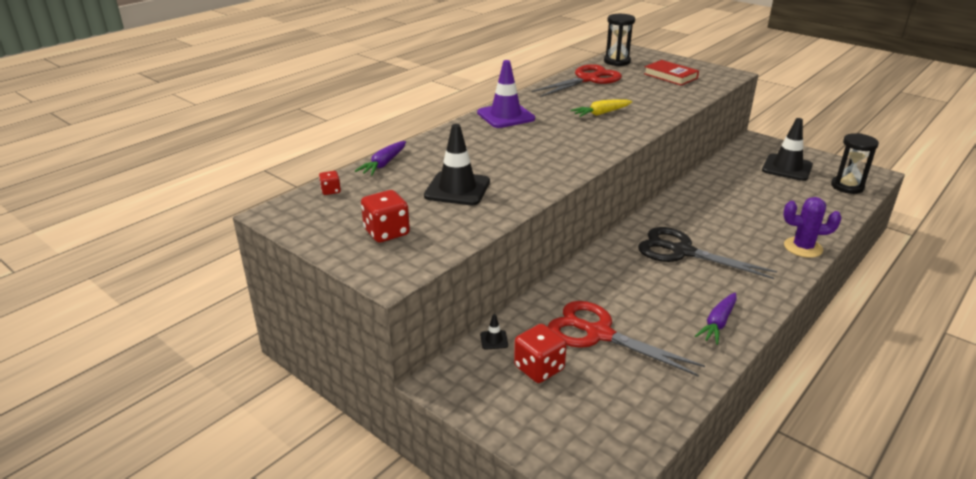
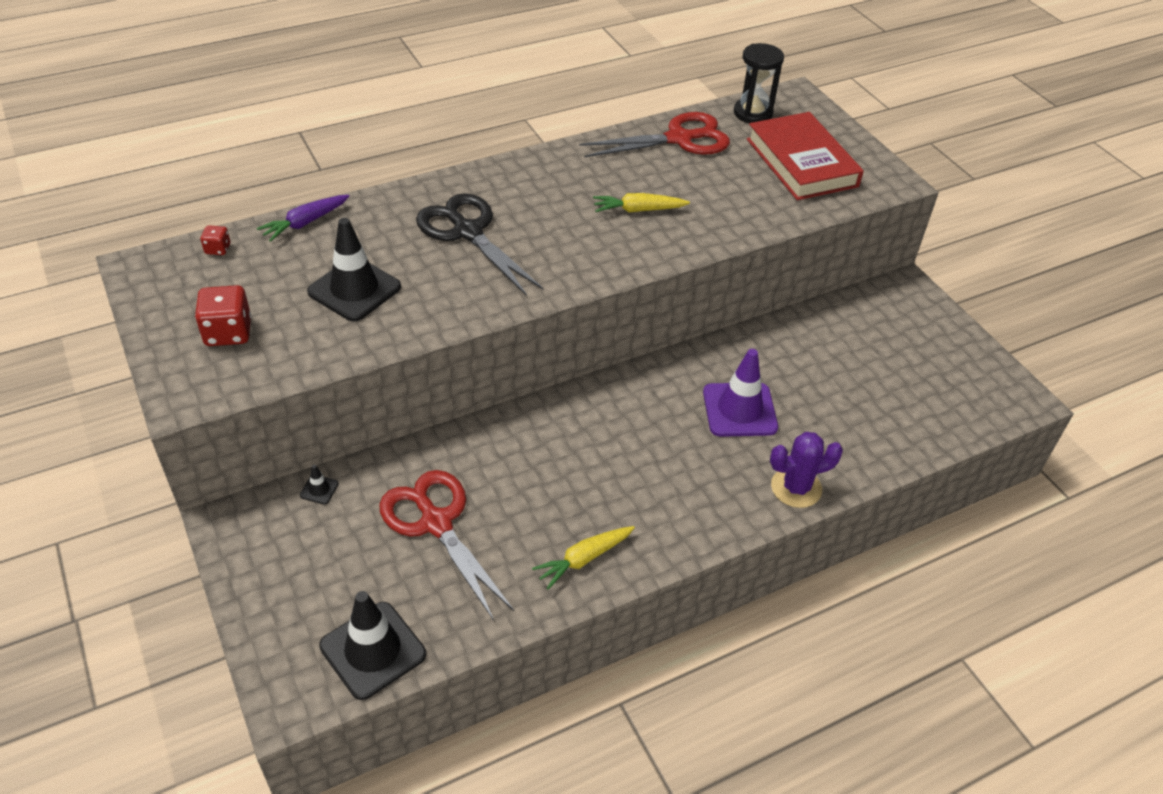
camera: 20 degrees right, 15 degrees up
purple traffic cone [477,60,535,128] -> purple traffic cone moved to [703,349,778,437]
red dice [514,324,567,383] -> none
black scissors [638,227,777,279] -> black scissors moved to [416,193,544,296]
red book [644,60,699,86] -> red book [747,112,864,200], size x1.61
purple carrot [695,293,737,345] -> yellow carrot [532,526,635,589]
black traffic cone [762,118,813,181] -> black traffic cone moved to [319,591,426,700]
purple cactus [783,197,842,258] -> purple cactus turned 45 degrees counterclockwise [770,432,843,508]
black hourglass [831,133,879,194] -> none

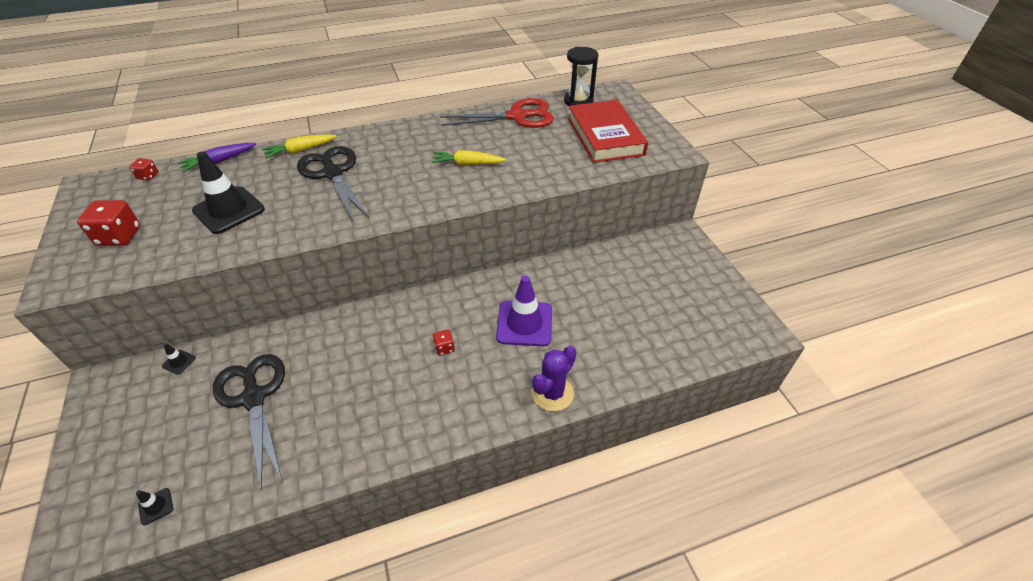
camera: 10 degrees right, 0 degrees up
black traffic cone [319,591,426,700] -> black traffic cone [136,488,173,525], size x0.42
red scissors [379,470,514,621] -> black scissors [213,354,285,491]
yellow carrot [532,526,635,589] -> yellow carrot moved to [262,134,337,159]
purple cactus [770,432,843,508] -> purple cactus turned 45 degrees counterclockwise [532,346,576,411]
none -> red dice [433,330,455,355]

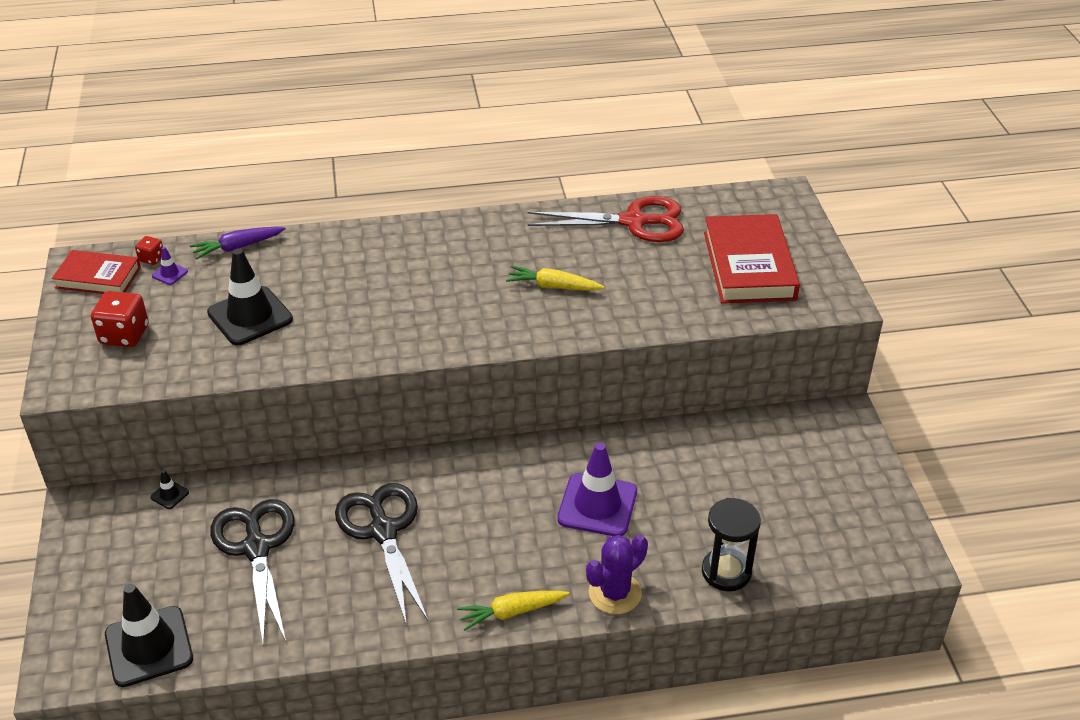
camera: 10 degrees right, 5 degrees down
black traffic cone [136,488,173,525] -> black traffic cone [105,584,193,687], size x2.40
yellow carrot [262,134,337,159] -> yellow carrot moved to [457,591,569,631]
black scissors [297,146,370,220] -> black scissors moved to [335,483,428,626]
red dice [433,330,455,355] -> none
black hourglass [564,47,598,106] -> black hourglass moved to [702,498,761,591]
none -> red book [52,250,141,294]
none -> purple traffic cone [152,247,188,285]

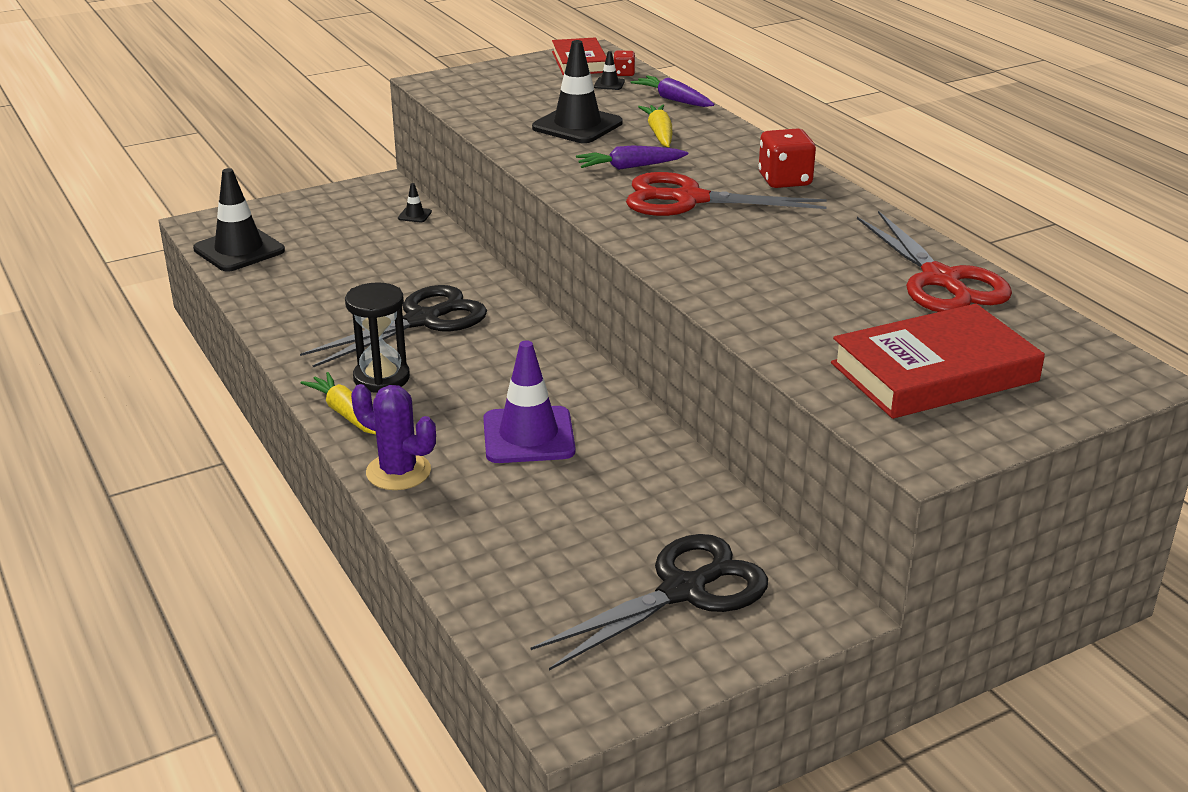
camera: 70 degrees right, 10 degrees down
red dice [91,291,149,347] -> red dice moved to [758,128,816,188]
purple traffic cone [152,247,188,285] -> black traffic cone [594,51,625,90]
black scissors [210,499,295,647] -> black scissors moved to [531,534,768,671]
yellow carrot [506,266,605,291] -> yellow carrot moved to [638,105,672,147]
black hourglass [702,498,761,591] -> black hourglass moved to [345,282,410,393]
none -> purple carrot [576,145,688,170]
none -> red scissors [626,172,827,216]

